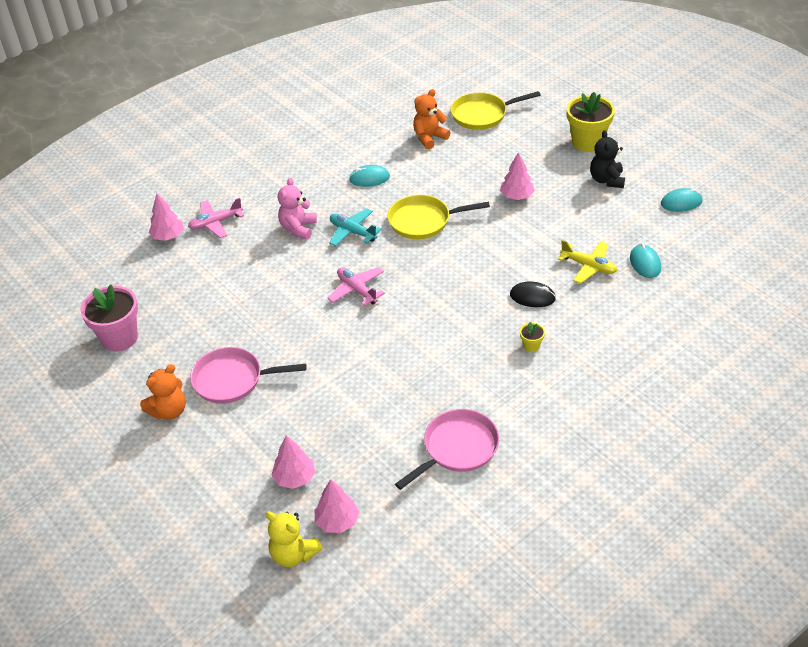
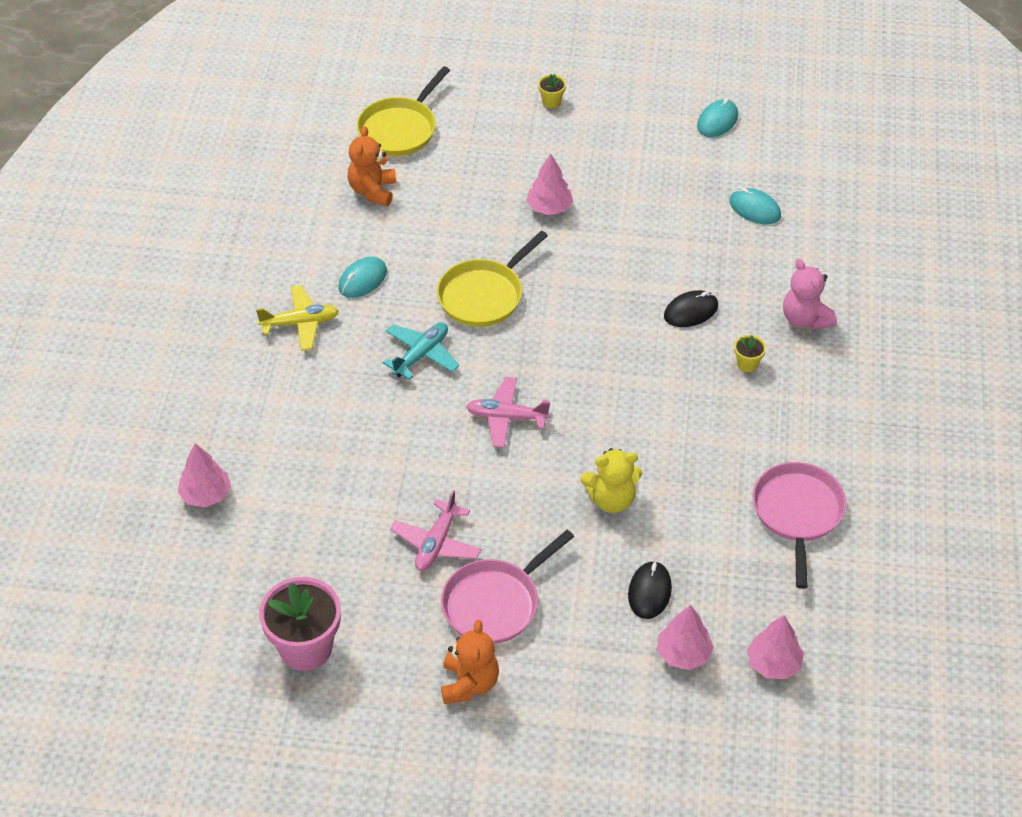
camera: 45 degrees left, 5 degrees up
pink plane [188,198,244,238] -> pink plane moved to [390,490,481,571]
yellow teddy bear [265,511,323,567] -> yellow teddy bear moved to [580,448,642,513]
pink teddy bear [278,178,317,240] -> pink teddy bear moved to [783,259,837,330]
turquoise plane [329,208,382,246] -> turquoise plane turned 135 degrees clockwise [383,323,459,380]
yellow plane [558,240,617,284] -> yellow plane moved to [256,285,339,351]
yellow flower pot [567,92,615,152] -> yellow flower pot [538,74,566,108], size x0.44
black teddy bear [590,130,625,188] -> none
none -> black mouse [628,561,672,619]

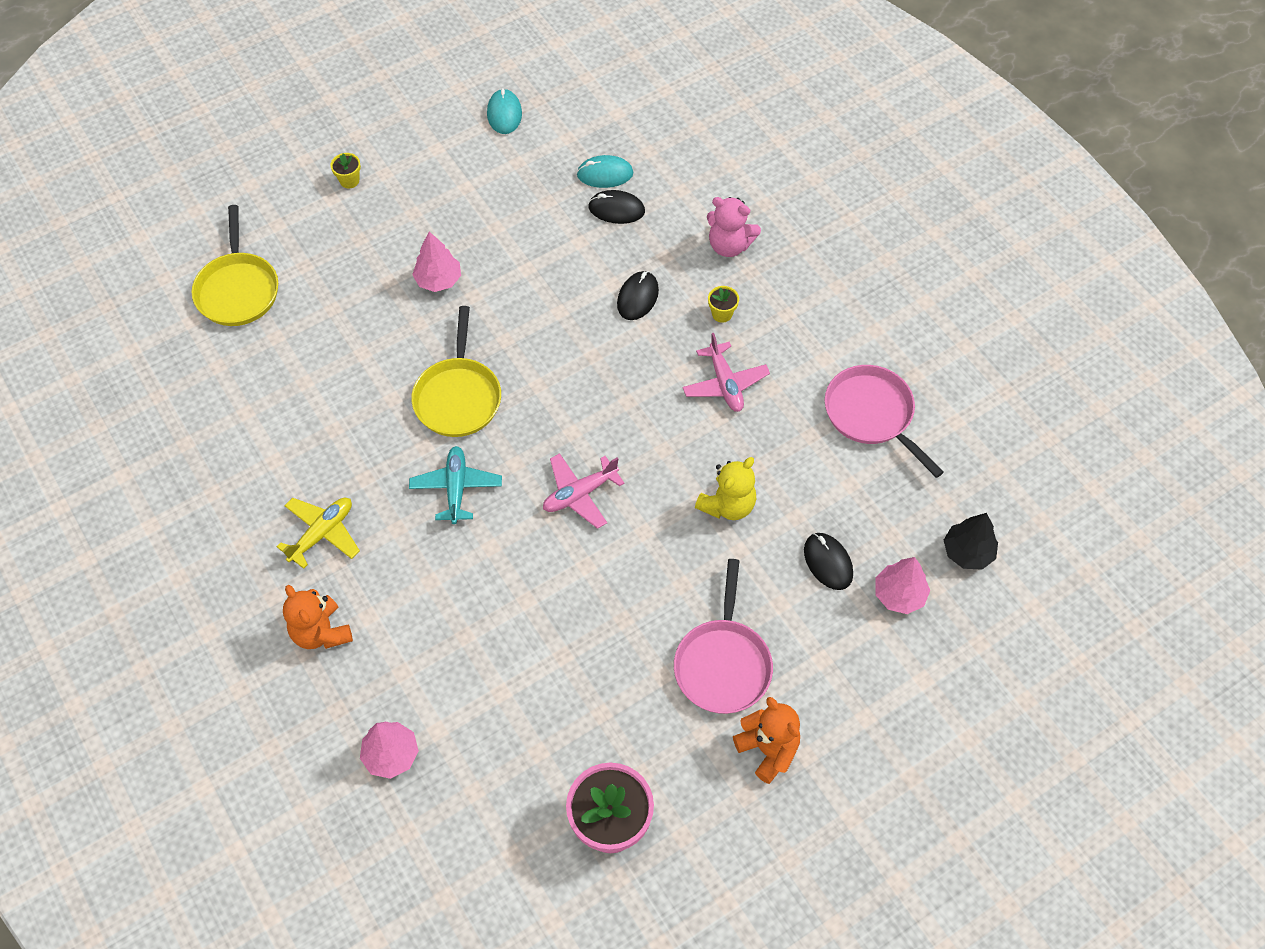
camera: 40 degrees left, 10 degrees up
turquoise mouse [338,257,387,298] -> none
orange teddy bear [348,126,396,206] -> orange teddy bear moved to [283,585,353,649]
pink plane [390,490,481,571] -> pink plane moved to [683,333,770,412]
pink tree [747,615,804,679] -> black tree [944,513,998,570]
none -> black mouse [588,190,645,224]

